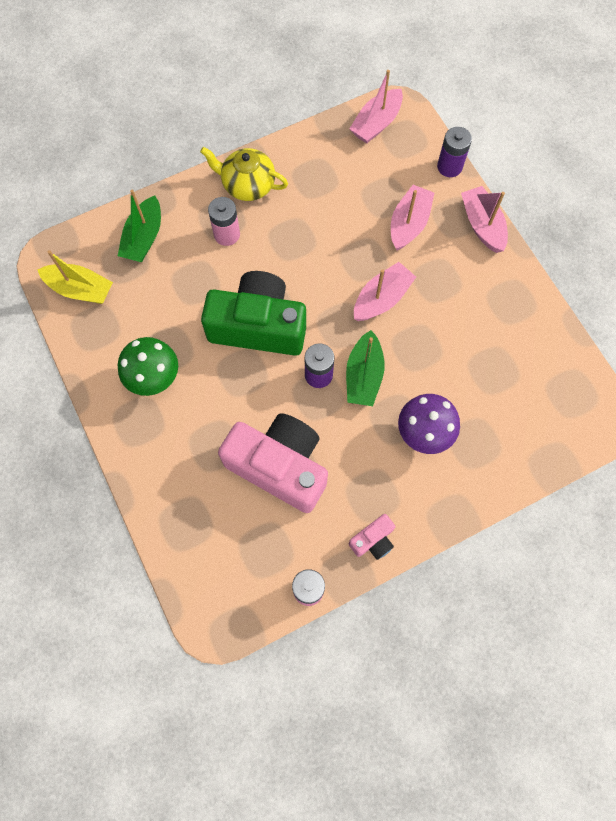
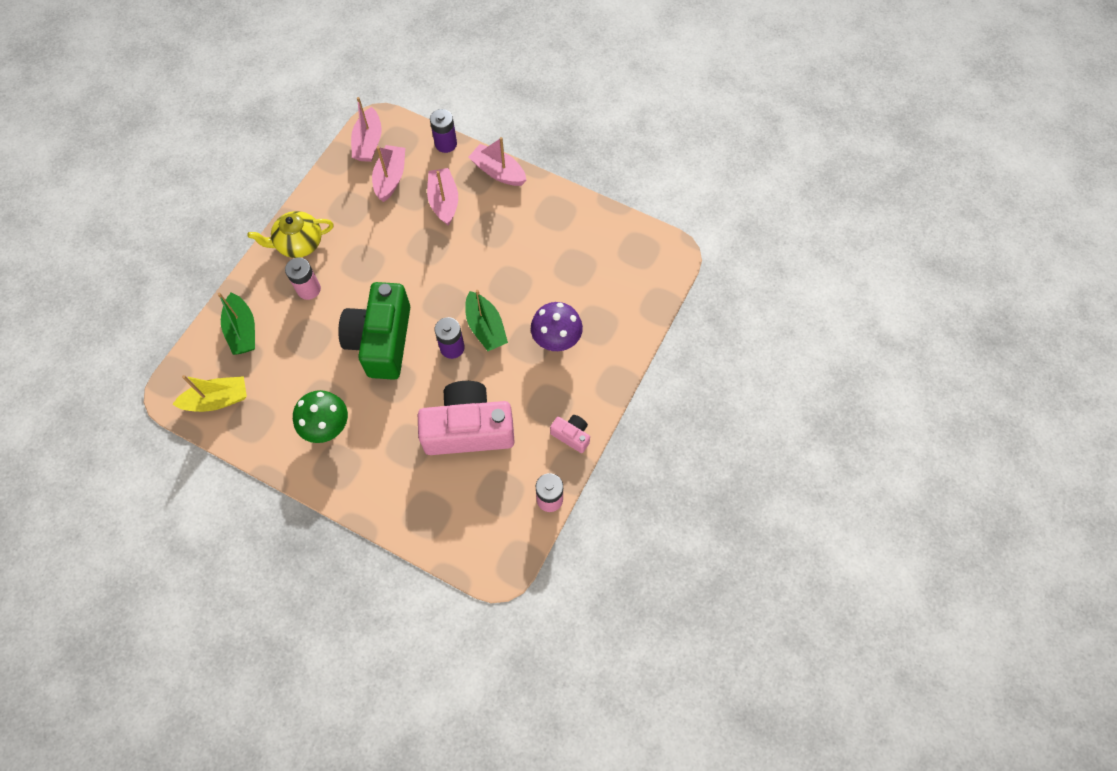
camera: 35 degrees left, 5 degrees down
green camera [201,271,306,356] -> green camera turned 60 degrees counterclockwise [338,282,410,380]
pink camera [349,514,395,560] -> pink camera turned 75 degrees counterclockwise [550,415,590,453]
pink boat [354,262,416,321] -> pink boat moved to [372,145,405,202]

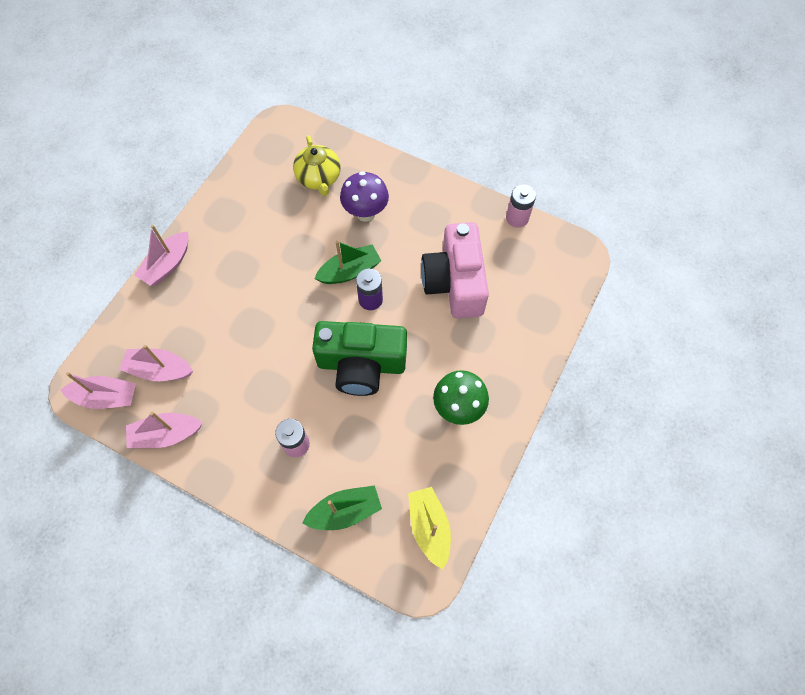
camera: 90 degrees left, 0 degrees up
yellow teapot [248,211,334,258] -> yellow teapot moved to [293,135,341,196]
pink boat [427,168,458,226] -> pink boat moved to [126,412,203,448]
purple battery [430,109,457,153] -> none
pink camera [550,415,590,453] -> none

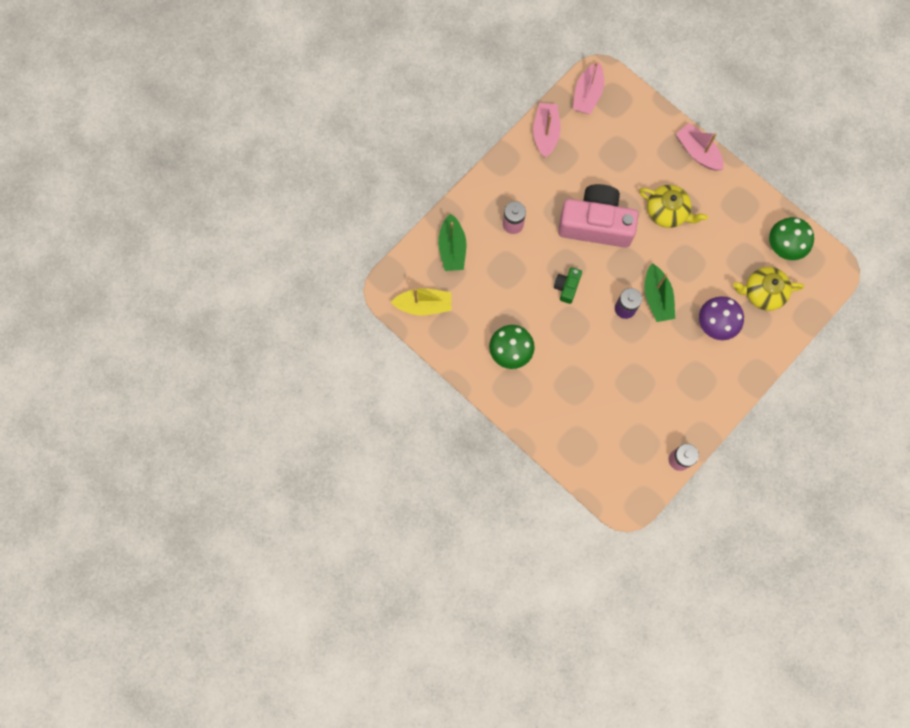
camera: 105 degrees right, 10 degrees up
pink boat [119,345,193,381] -> none
green camera [312,321,407,396] -> green camera [554,267,582,304], size x0.44
pink camera [421,222,489,318] -> pink camera moved to [558,184,639,248]
none -> yellow teapot [639,185,708,228]
none -> green mushroom [769,217,814,260]

